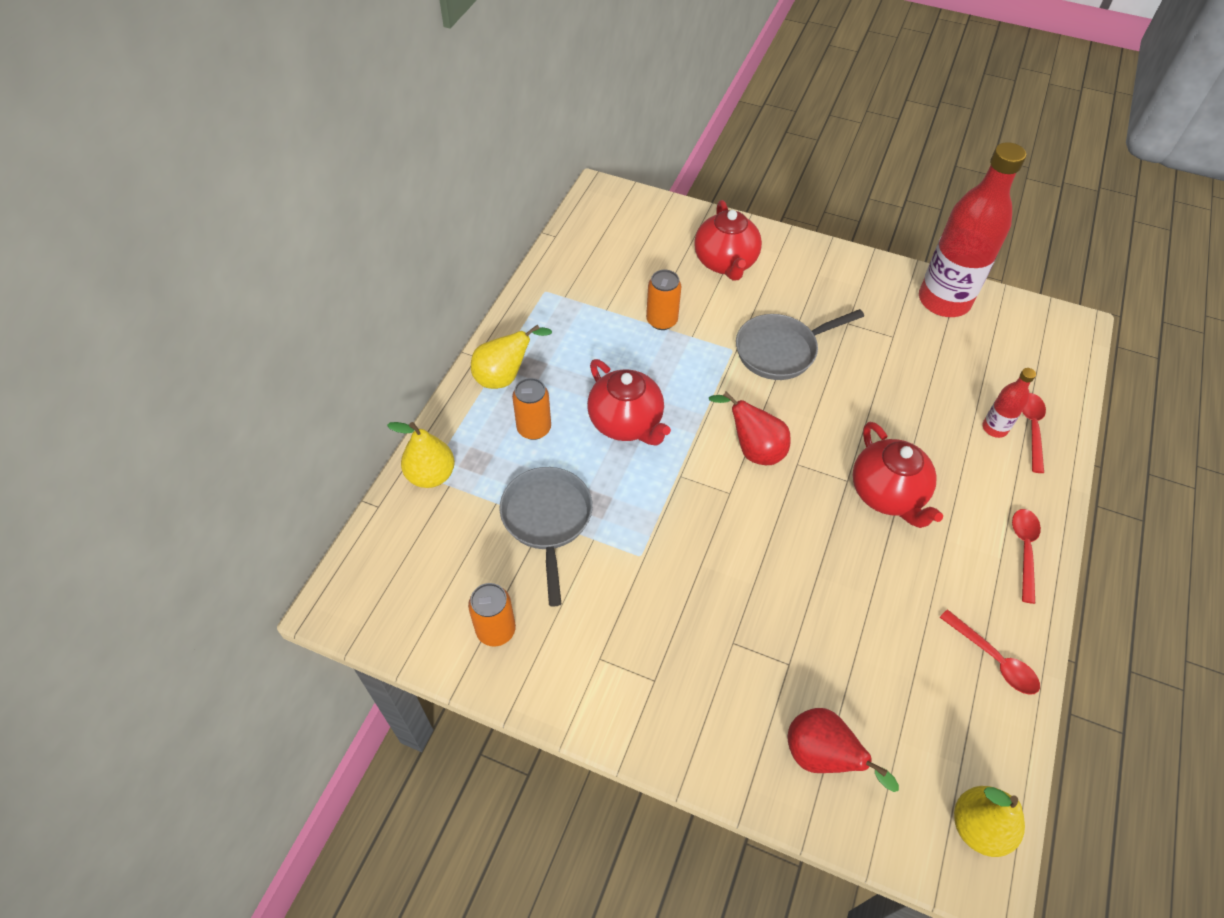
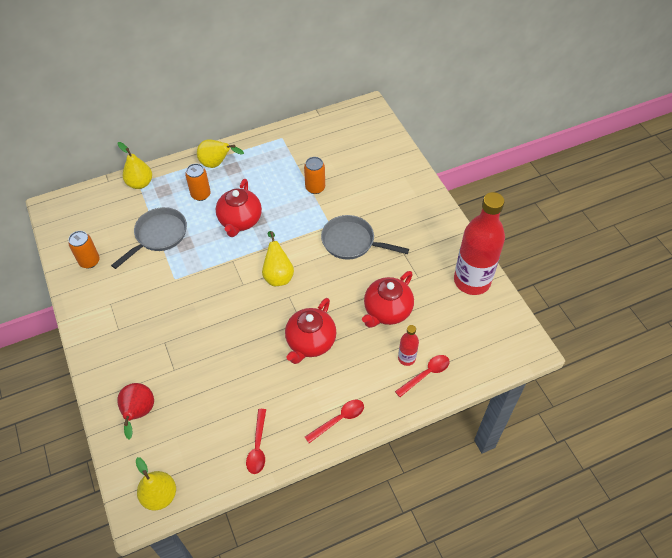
camera: 45 degrees right, 0 degrees up
red teapot [694,200,762,281] -> red teapot moved to [362,271,414,328]
red pear [709,392,791,465] -> yellow pear [262,231,294,286]

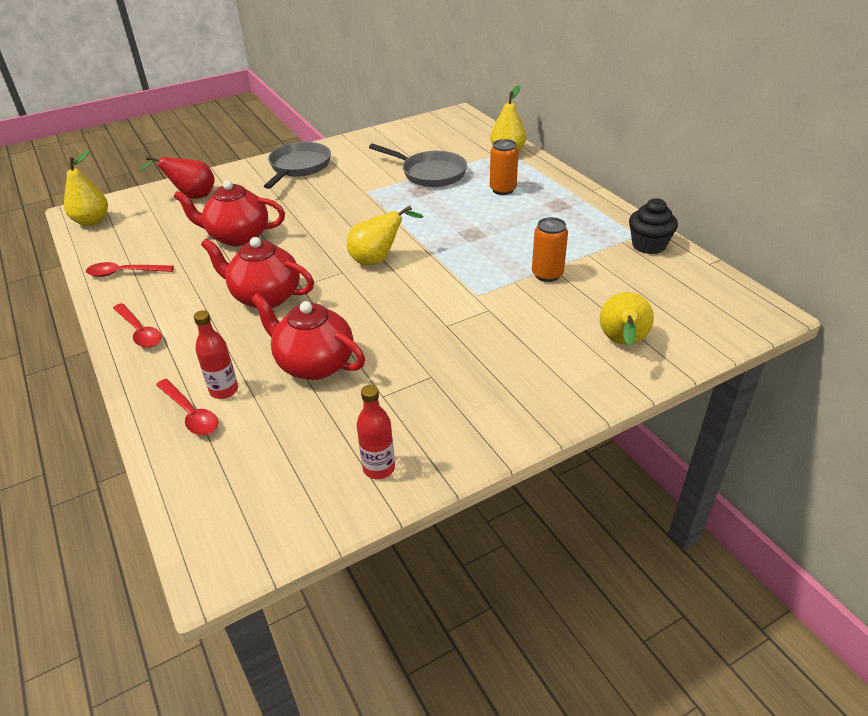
camera: 85 degrees right, 15 degrees down
orange can [68,231,100,268] -> none
yellow pear [197,139,244,168] -> yellow pear moved to [600,292,654,346]
red teapot [216,179,262,237] -> red teapot moved to [173,180,285,246]
grey pan [321,215,409,260] -> grey pan moved to [264,142,331,189]
red bottle [454,192,505,295] -> red bottle [356,385,395,479], size x0.44
none -> black cupcake [629,198,678,254]

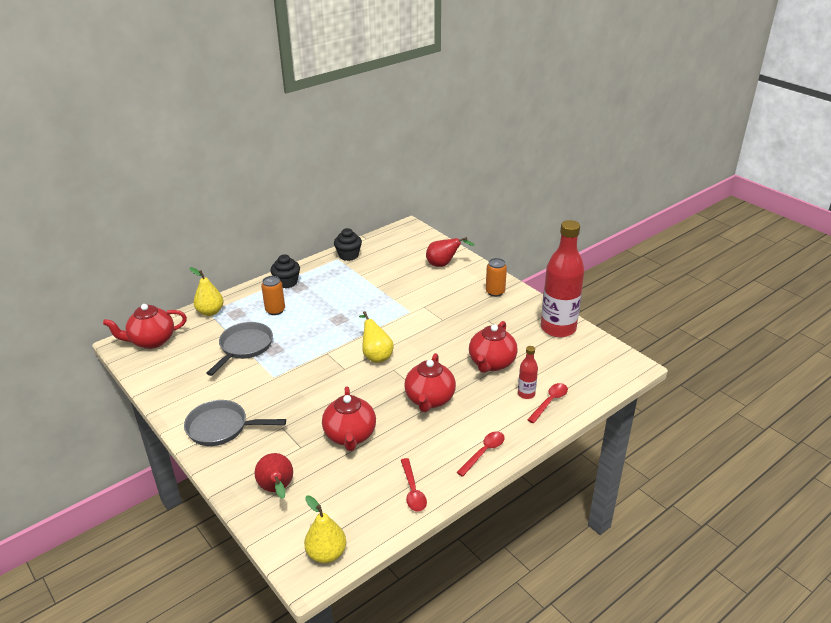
camera: 100 degrees left, 5 degrees down
red bottle [356,385,395,479] -> red bottle [541,220,585,337], size x2.26
orange can [532,217,568,282] -> orange can moved to [486,258,507,297]
yellow pear [600,292,654,346] -> red pear [426,237,474,267]
none -> red teapot [103,304,187,349]
none -> black cupcake [270,254,300,288]

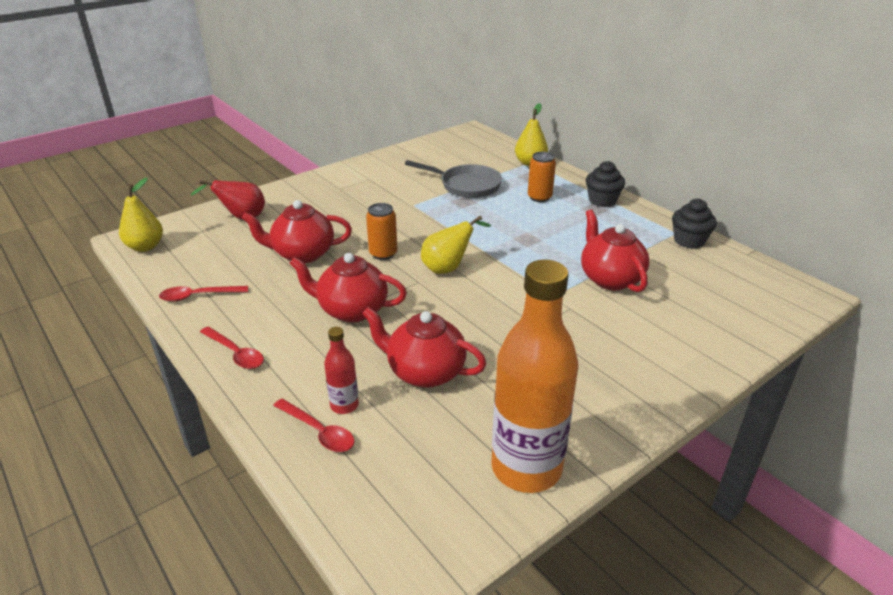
camera: 90 degrees right, 0 degrees up
red teapot [103,304,187,349] -> red teapot moved to [581,209,649,292]
grey pan [184,400,286,446] -> none
red pear [426,237,474,267] -> none
orange can [486,258,507,297] -> orange can moved to [366,203,397,260]
red bottle [541,220,585,337] -> orange bottle [491,260,578,493]

